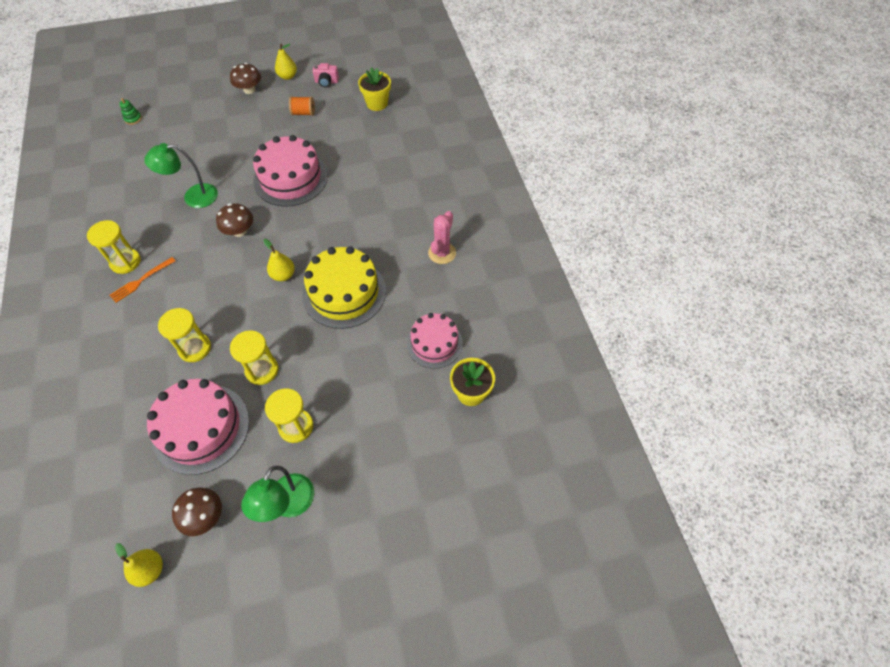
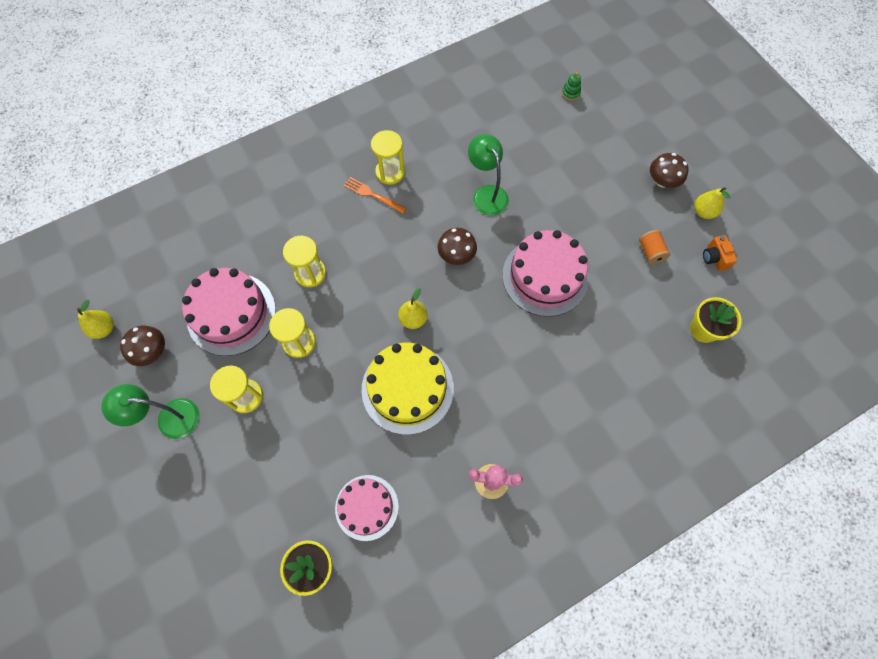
camera: 75 degrees right, 10 degrees up
pink camera [313,63,339,87] -> orange camera [703,235,738,271]

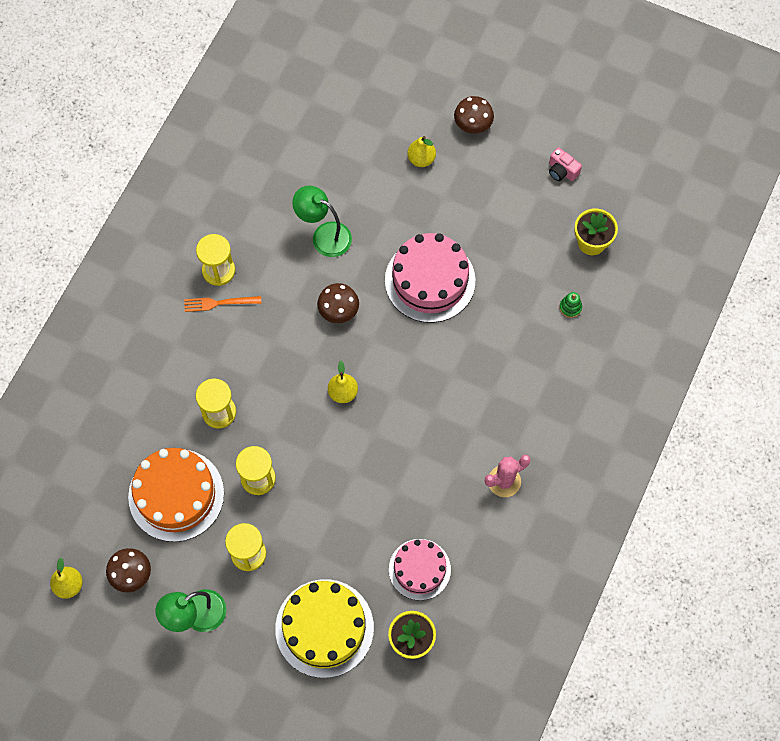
camera: 35 degrees left, 0 degrees up
pink cake [182,268,276,356] -> orange cake [128,448,224,542]
yellow cake [362,343,454,435] -> yellow cake moved to [275,579,374,678]
green stacking toy [562,72,581,101] -> green stacking toy moved to [559,292,582,318]
orange spool [639,230,671,264] -> none
yellow pear [694,187,730,219] -> yellow pear moved to [407,136,436,167]
orange camera [703,235,738,271] -> pink camera [549,147,582,181]

